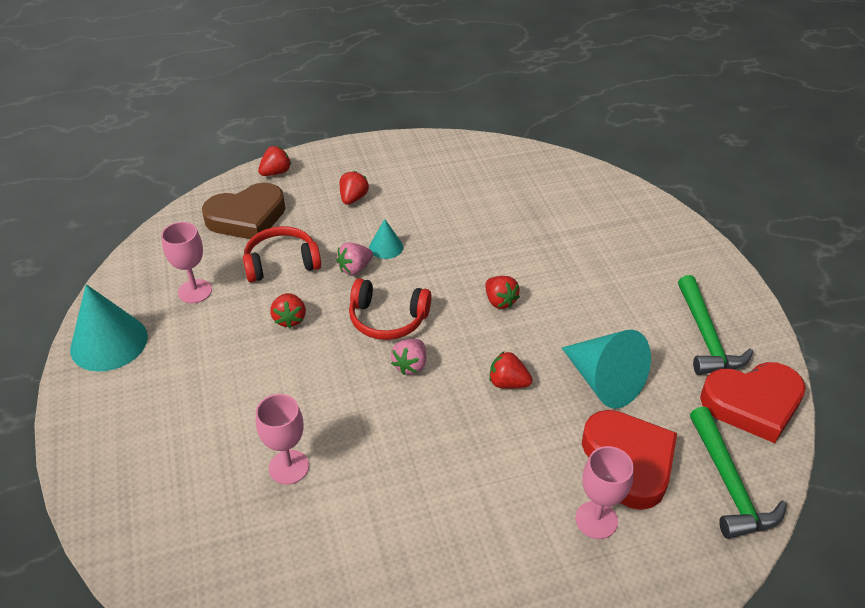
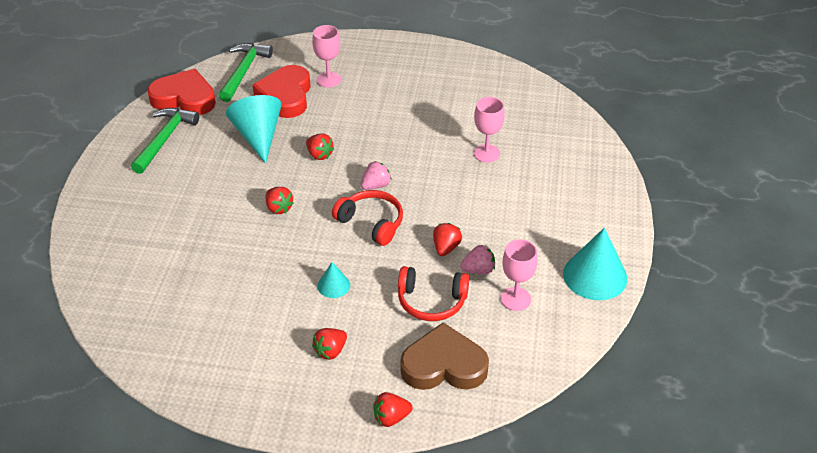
camera: 155 degrees left, 0 degrees up
pink strawberry [336,242,373,275] -> pink strawberry moved to [460,245,495,274]
red strawberry [485,276,520,309] -> red strawberry turned 150 degrees clockwise [265,187,294,214]

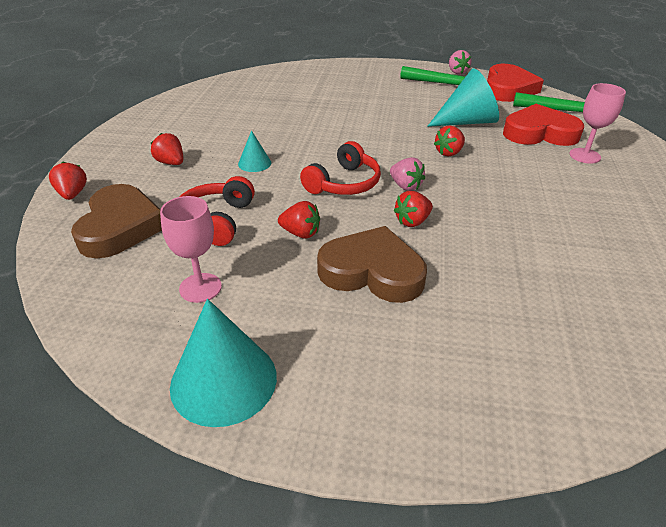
camera: 90 degrees right, 5 degrees down
red strawberry [265,187,294,214] -> red strawberry moved to [393,191,433,227]
pink strawberry [460,245,495,274] -> pink strawberry moved to [449,50,471,74]
pink goblet [473,97,505,163] -> none
none -> brown heart [317,226,427,303]

